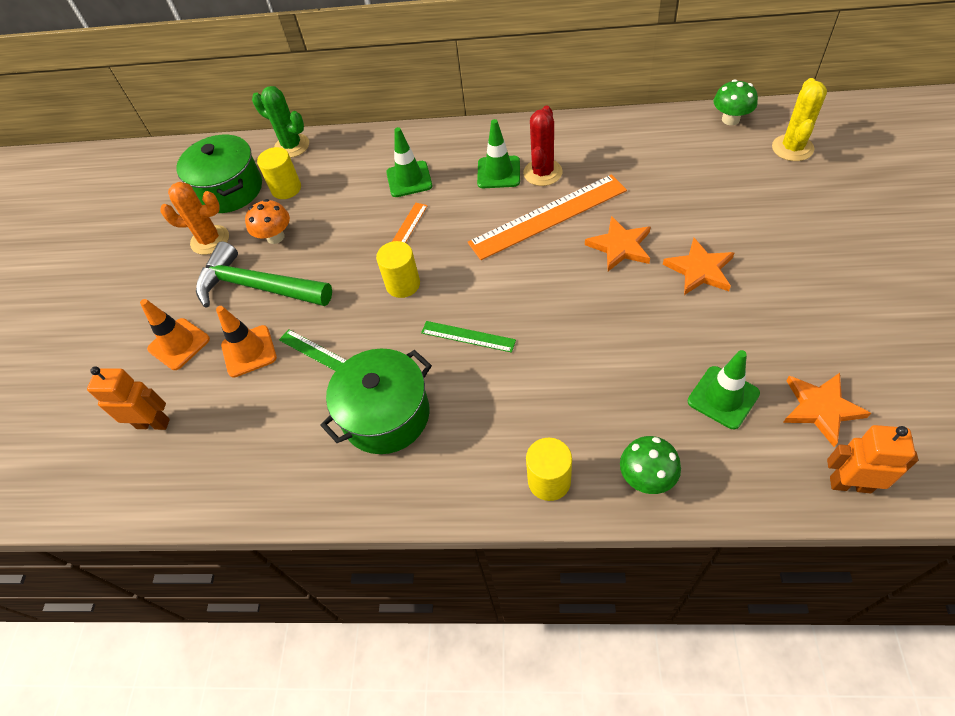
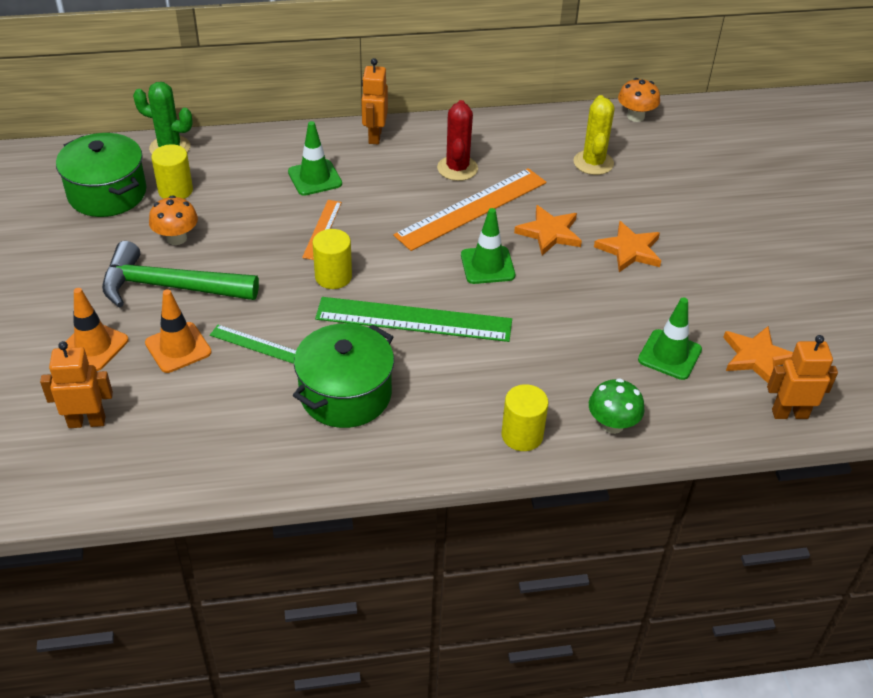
camera: 20 degrees left, 10 degrees down
orange cactus [160,182,229,255] -> none
green ruler [421,321,516,353] -> green ruler [315,297,512,342], size x1.98
green traffic cone [477,119,520,188] -> green traffic cone moved to [461,208,515,284]
green mushroom [714,79,758,125] -> orange mushroom [618,78,660,122]
yellow cactus [772,78,827,161] -> yellow cactus moved to [573,95,614,175]
none -> orange robot [362,58,388,144]

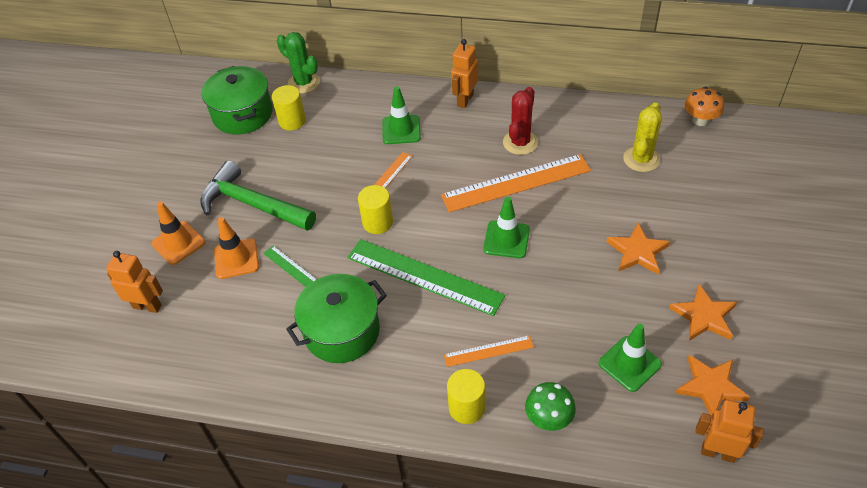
camera: 25 degrees right, 5 degrees up
orange mushroom [149,195,198,245] -> none
orange star [514,205,582,255] -> orange star moved to [669,284,737,341]
none -> orange ruler [444,335,534,367]

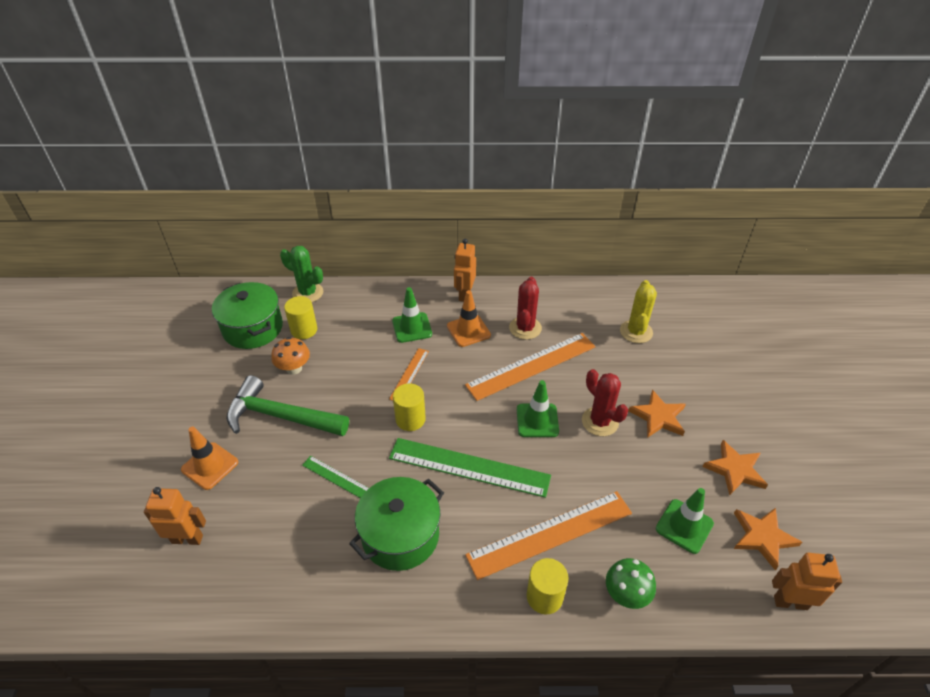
camera: 15 degrees left, 5 degrees down
orange traffic cone [214,217,259,279] -> orange traffic cone moved to [447,290,491,347]
orange ruler [444,335,534,367] -> orange ruler [465,491,632,580], size x1.98
orange mushroom [685,87,724,126] -> orange mushroom moved to [271,337,310,375]
none -> red cactus [582,369,628,436]

